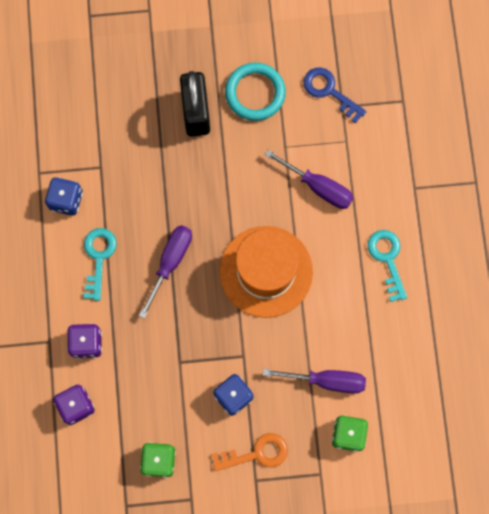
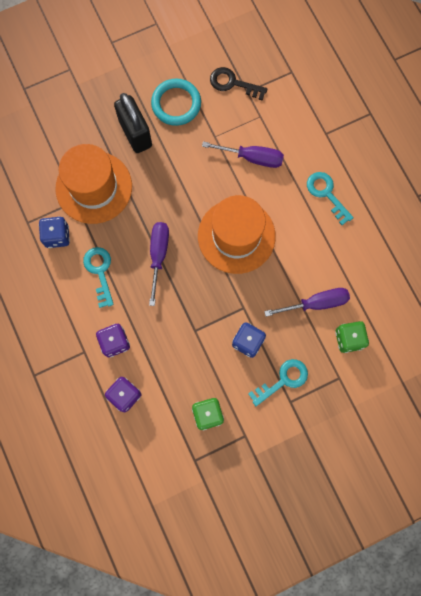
camera: 20 degrees left, 0 degrees up
orange key [212,433,288,471] -> turquoise key [248,359,308,406]
blue key [303,67,367,124] -> black key [210,67,268,101]
none -> orange hat [55,144,132,224]

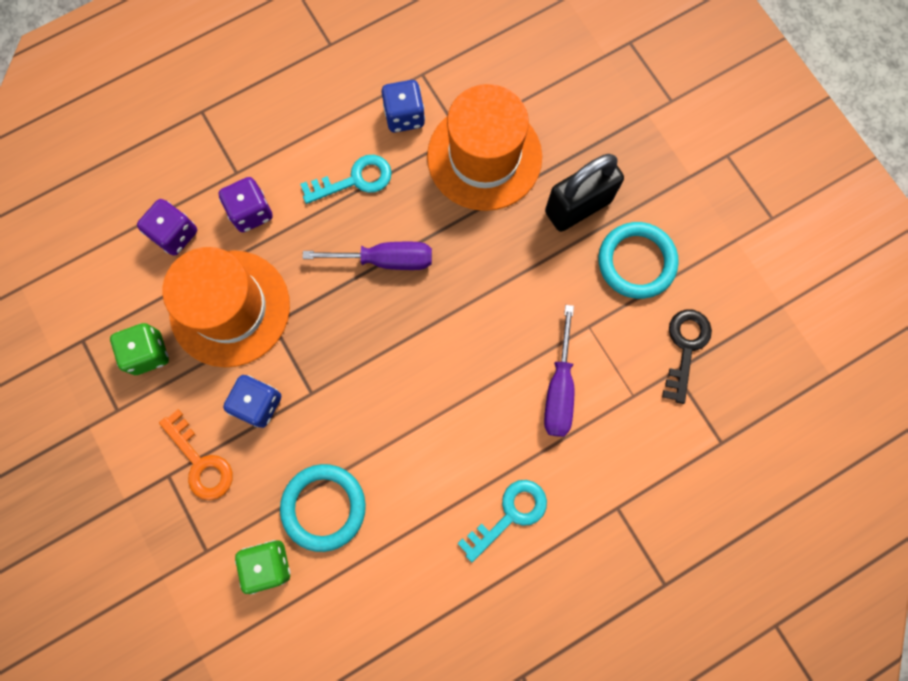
camera: 85 degrees right, 0 degrees up
orange hat [198,195,276,274] -> orange hat moved to [162,247,290,367]
turquoise key [248,359,308,406] -> orange key [159,410,233,500]
purple screwdriver [264,288,350,317] -> turquoise ring [280,464,366,552]

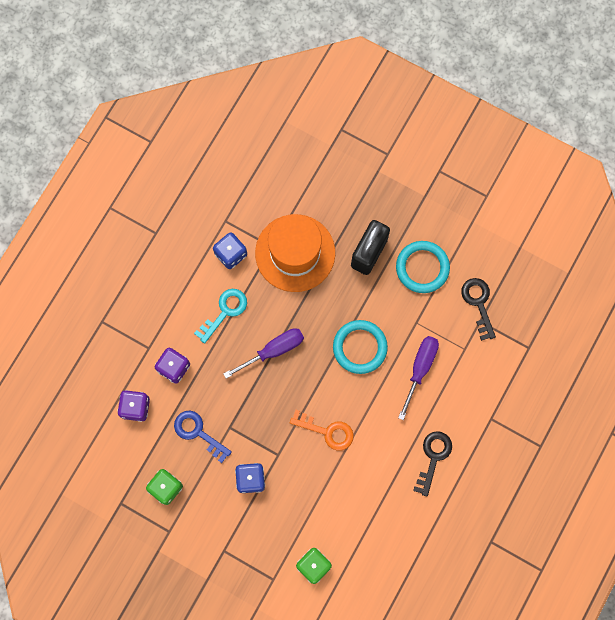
camera: 30 degrees left, 0 degrees up
orange key [159,410,233,500] -> orange key moved to [290,410,354,451]
orange hat [162,247,290,367] -> blue key [174,411,232,463]
turquoise ring [280,464,366,552] -> turquoise ring moved to [333,320,388,374]
turquoise key [457,480,547,562] -> black key [413,431,452,497]
purple screwdriver [544,305,574,437] -> purple screwdriver turned 135 degrees counterclockwise [398,336,439,420]

